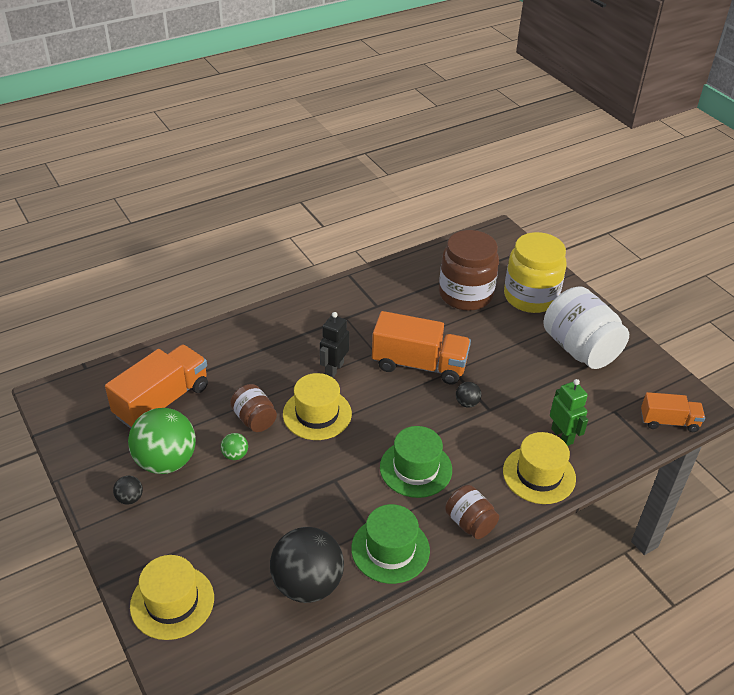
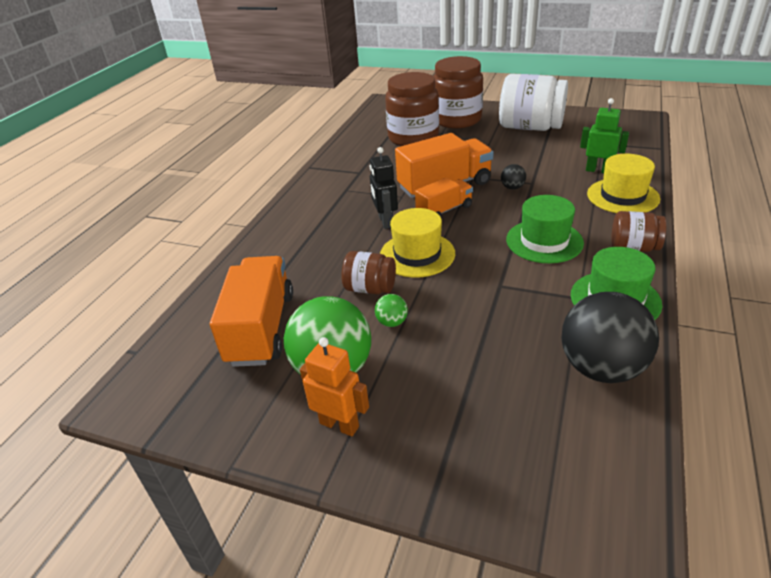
camera: 35 degrees left, 5 degrees down
black ball [113,476,143,504] -> orange robot [300,337,369,436]
yellow hat [130,555,214,640] -> none
yellow jar [504,232,567,313] -> brown jar [433,56,483,128]
orange truck [641,392,705,432] -> orange truck moved to [415,177,473,217]

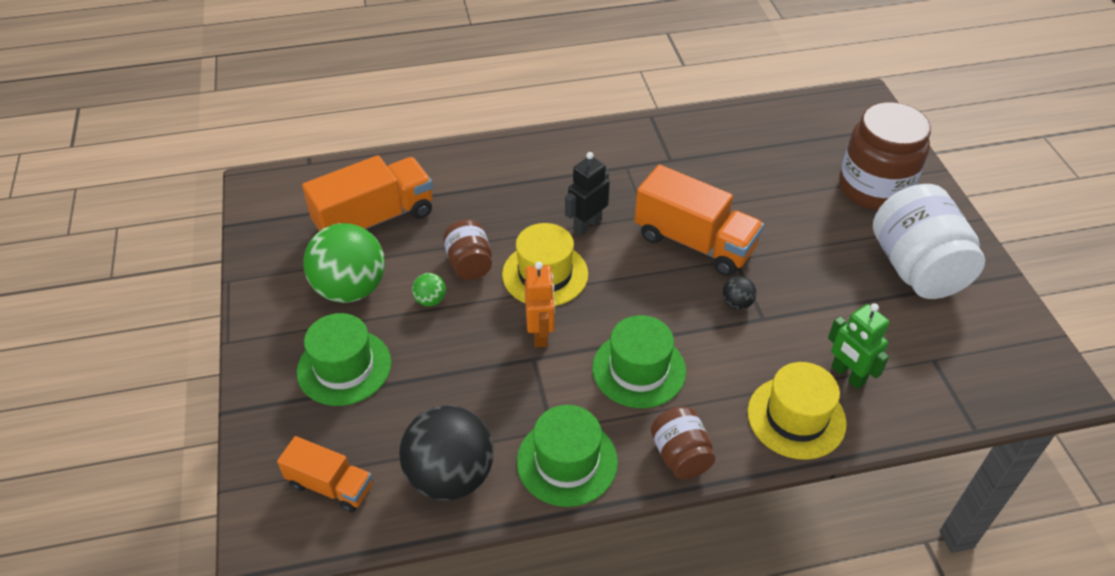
camera: 55 degrees right, 10 degrees up
orange robot [300,337,369,436] -> orange robot moved to [525,261,555,347]
brown jar [385,72,439,146] -> none
orange truck [415,177,473,217] -> orange truck moved to [277,436,372,513]
green robot [580,98,629,173] -> green robot turned 150 degrees clockwise [828,303,889,389]
none -> green hat [297,313,391,406]

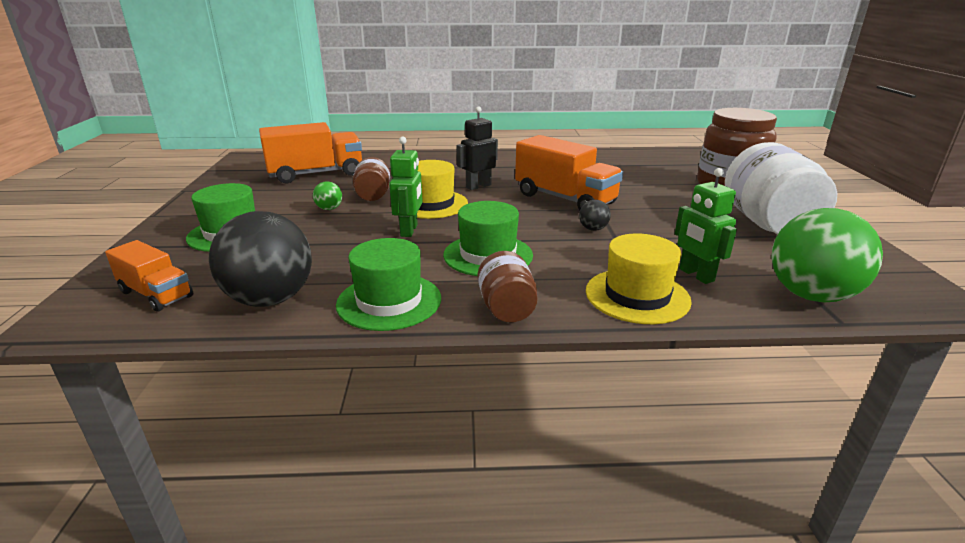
camera: 10 degrees right, 20 degrees down
green ball [303,223,385,303] -> green ball moved to [772,208,883,302]
orange robot [525,261,555,347] -> green robot [389,137,423,237]

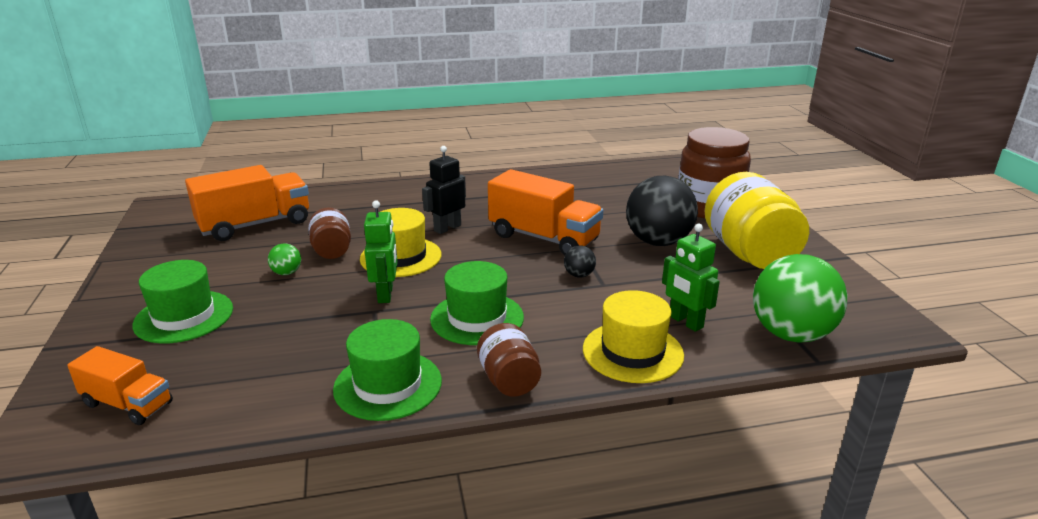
camera: 10 degrees left, 0 degrees up
black ball [209,211,312,307] -> black ball moved to [626,176,698,246]
white jar [725,142,837,234] -> yellow jar [705,172,809,269]

